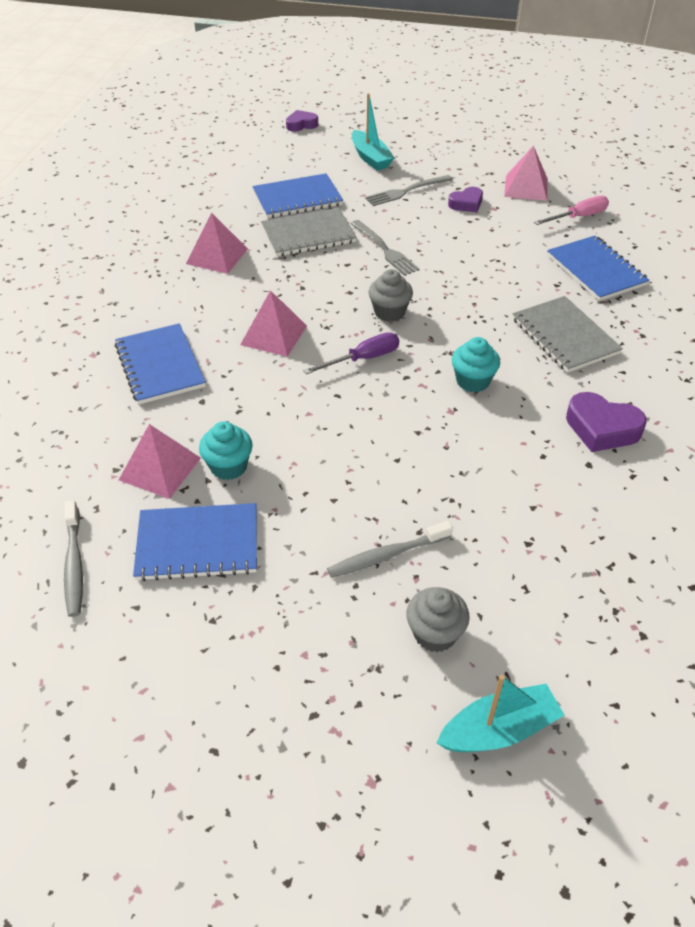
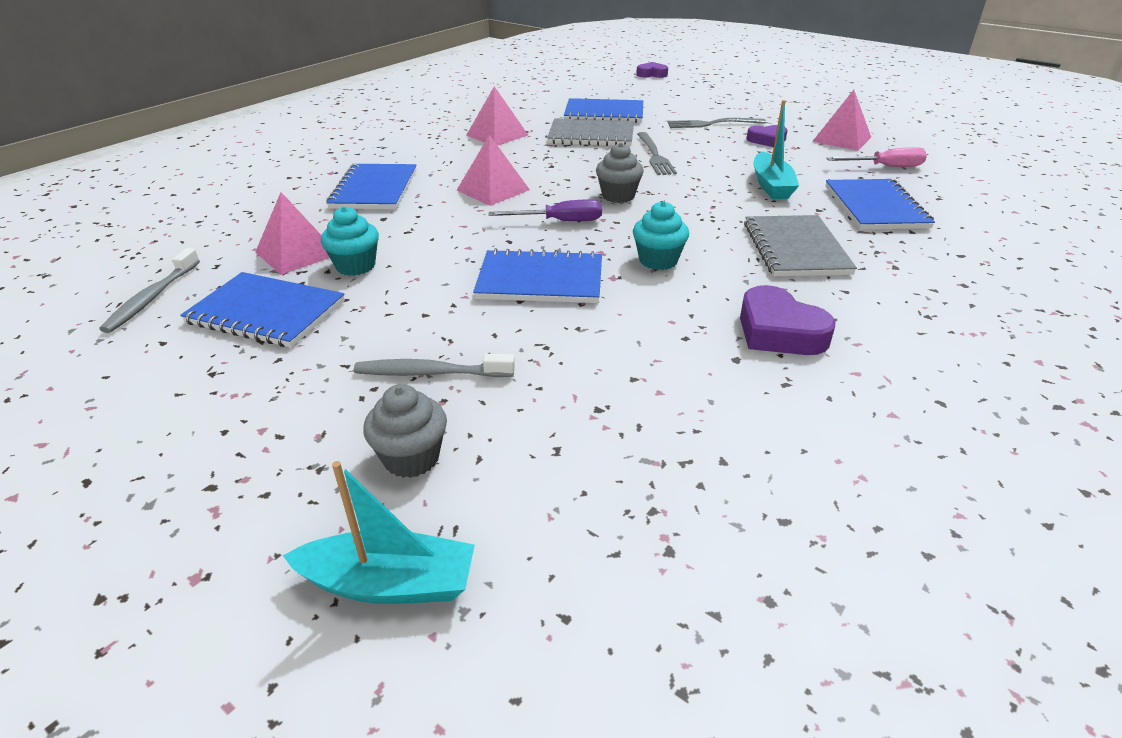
camera: 25 degrees right, 10 degrees down
turquoise boat [352,93,394,171] -> turquoise boat moved to [754,100,799,199]
none -> blue notebook [473,248,602,303]

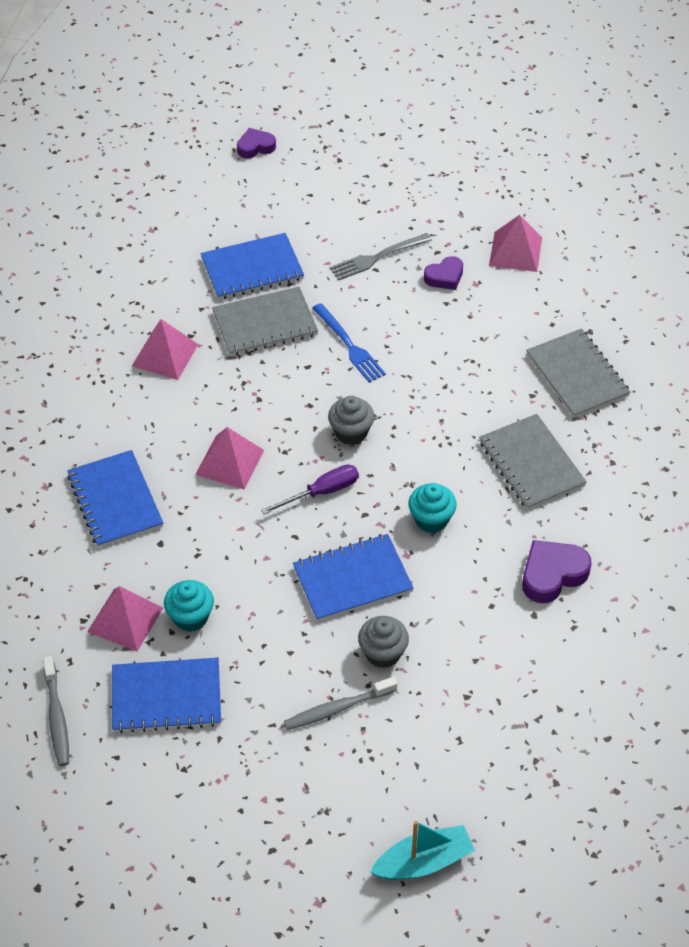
camera: 25 degrees left, 15 degrees up
grey cupcake [363,384,447,478] -> grey cupcake moved to [358,616,409,668]
grey fork [637,132,677,175] -> blue fork [312,303,386,383]
purple heart [740,285,836,355] -> purple heart turned 120 degrees clockwise [522,540,592,603]
turquoise boat [754,100,799,199] -> none
blue notebook [825,179,935,230] -> grey notebook [526,329,631,418]
pink screwdriver [826,147,927,167] -> none

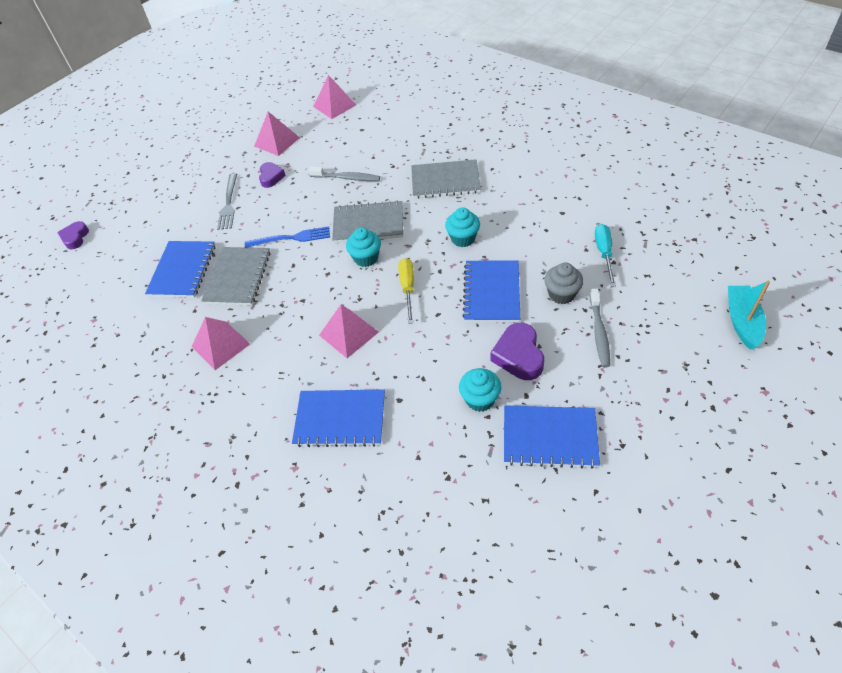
camera: 60 degrees left, 0 degrees up
grey toothbrush [43,656,69,766] -> grey toothbrush moved to [309,167,380,181]
pink pyramid [87,586,163,651] -> pink pyramid moved to [313,75,356,119]
blue notebook [112,658,221,734] -> blue notebook turned 75 degrees clockwise [504,405,600,469]
purple screwdriver [261,464,359,514] -> yellow screwdriver [398,258,414,324]
grey cupcake [328,396,375,445] -> turquoise cupcake [346,227,381,267]
purple heart [522,540,592,603] -> purple heart moved to [491,323,544,380]
grey notebook [526,329,631,418] -> grey notebook moved to [332,200,403,243]
none -> turquoise screwdriver [595,224,616,287]

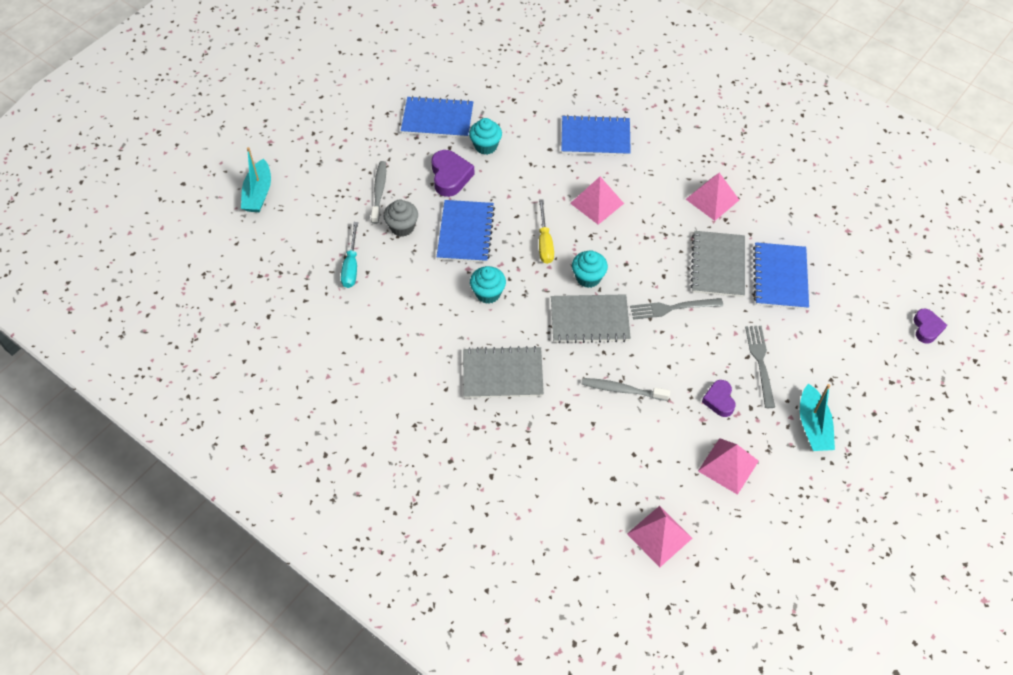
camera: 175 degrees right, 5 degrees up
blue fork [245,226,330,247] -> grey fork [630,298,723,320]
none -> turquoise boat [800,383,835,451]

